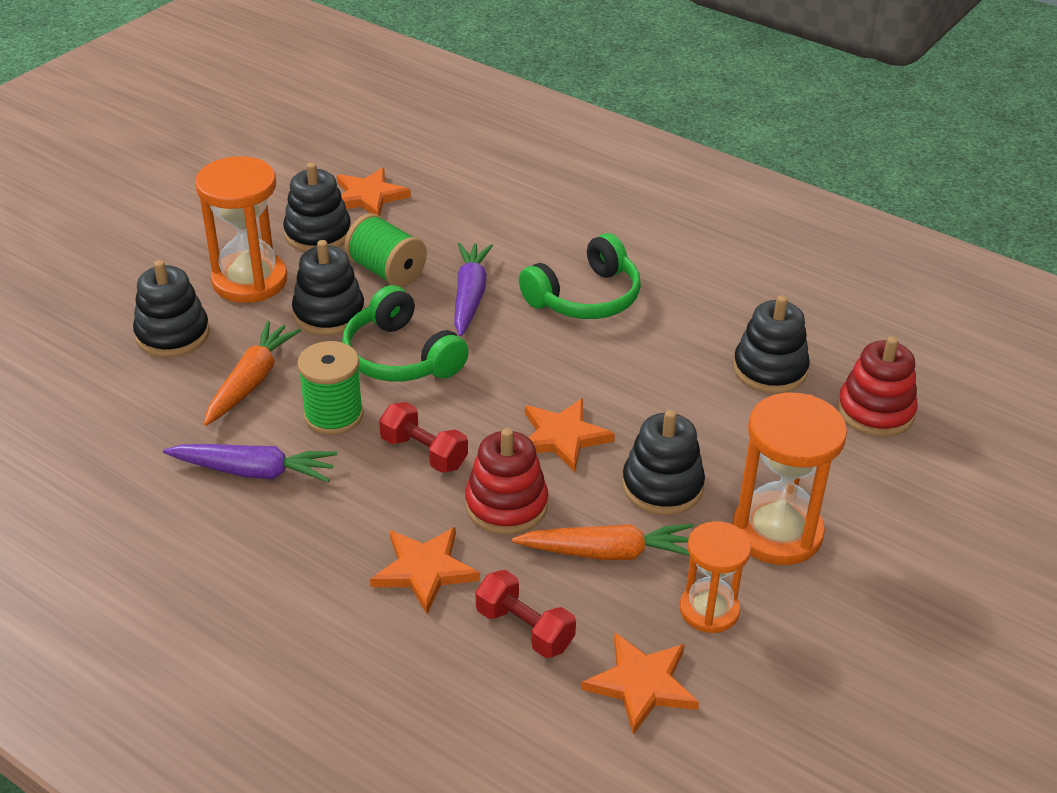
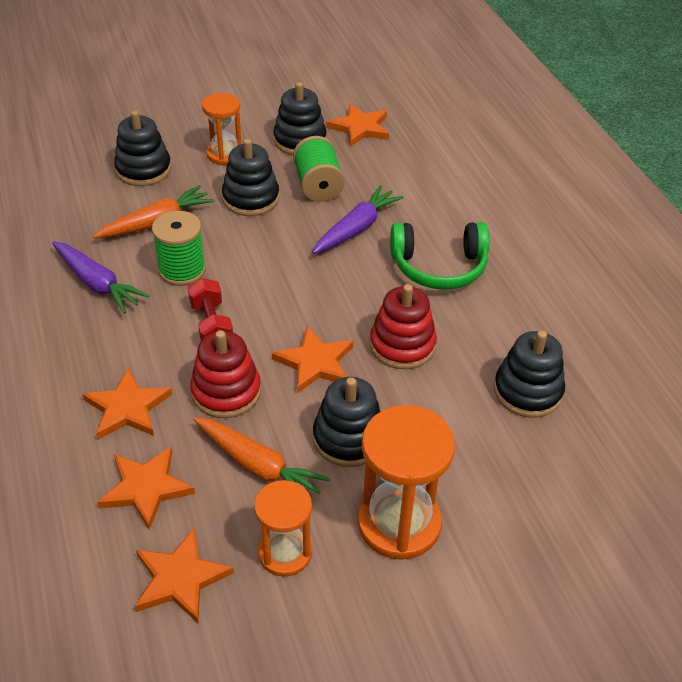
camera: 35 degrees right, 5 degrees up
orange hourglass [195,156,287,303] -> orange hourglass [202,93,242,165], size x0.63
green headphones [342,285,469,381] -> none
red dumbbell [476,570,576,658] -> orange star [97,447,195,530]
red stacking toy [837,336,918,437] -> red stacking toy moved to [370,284,437,369]

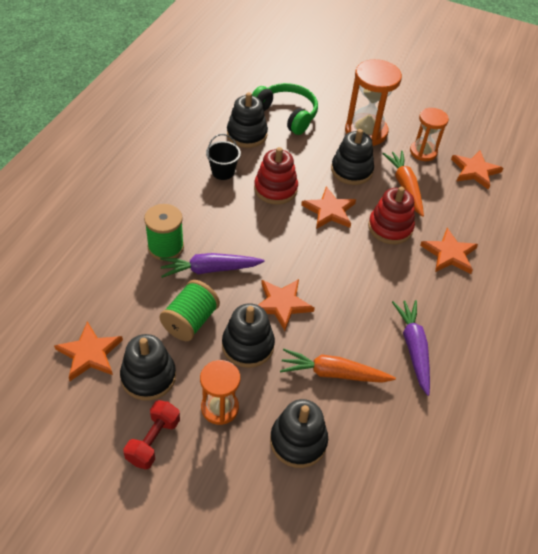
camera: 140 degrees left, 5 degrees up
orange star [97,447,195,530] -> orange star moved to [258,279,315,331]
green spool [152,211,206,286] -> green spool moved to [144,204,184,261]
red dumbbell [188,278,233,340] -> red dumbbell moved to [124,400,180,469]
green headphones [390,222,489,290] -> green headphones moved to [252,83,318,135]
none -> black bucket [206,134,241,180]

